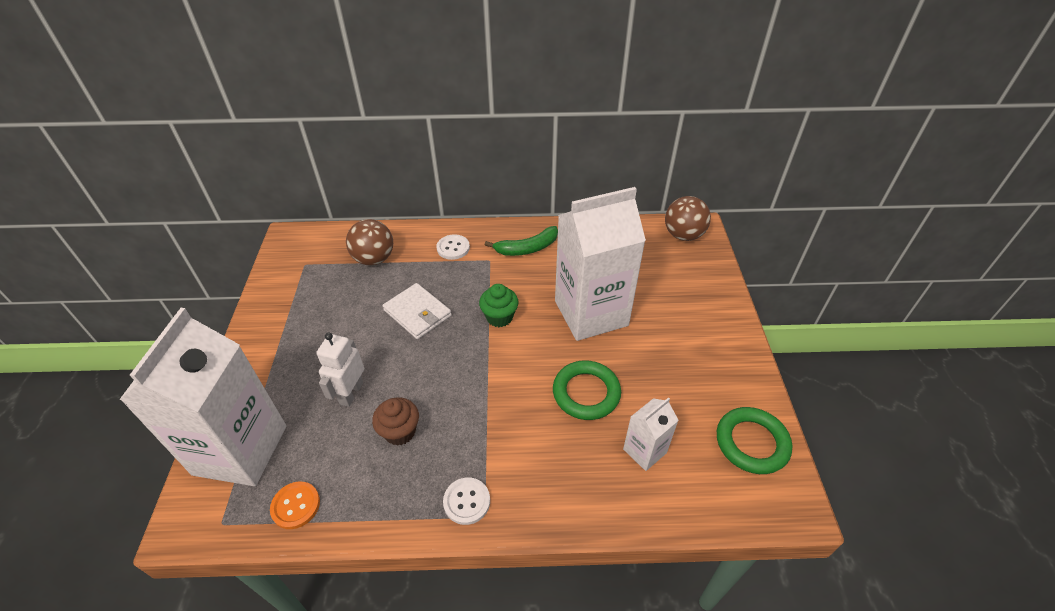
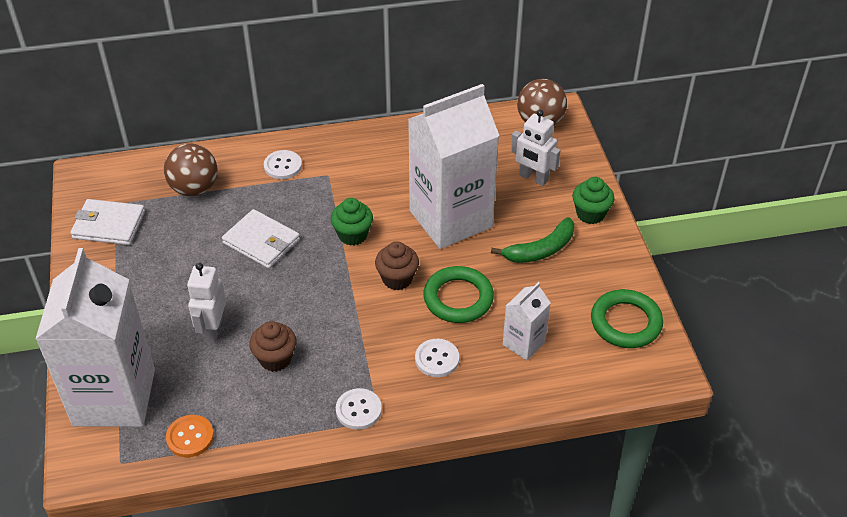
camera: 10 degrees left, 0 degrees up
green banana [485,226,558,256] -> green banana moved to [491,217,574,263]
none -> white wallet [70,199,145,245]
none -> brown cupcake [375,241,419,290]
none -> white button [415,339,459,377]
none -> white robot [511,110,561,186]
none -> green cupcake [572,177,614,224]

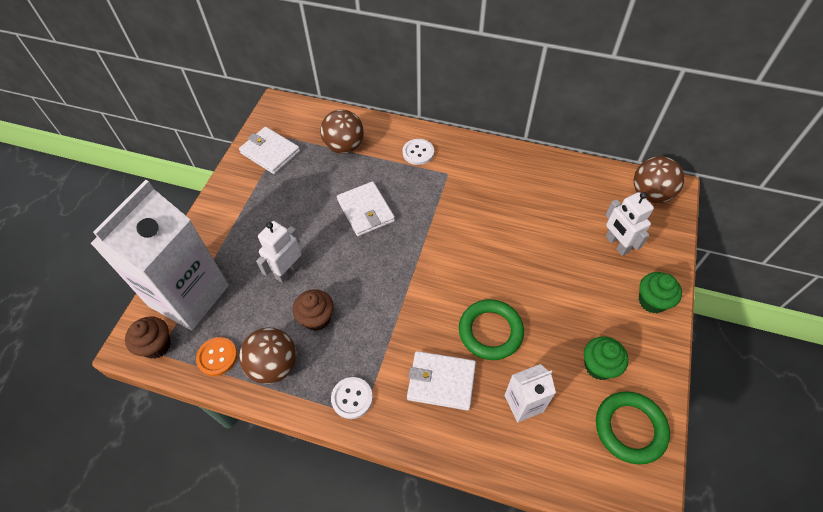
camera: 30 degrees right, 10 degrees up
green cupcake [330,198,373,246] -> green cupcake moved to [584,336,629,380]
brown cupcake [375,241,419,290] -> brown cupcake moved to [125,316,171,359]
white carton [408,84,499,249] -> none
white button [415,339,459,377] -> white wallet [407,351,476,411]
green banana [491,217,574,263] -> none
none -> brown ball [239,328,296,384]

